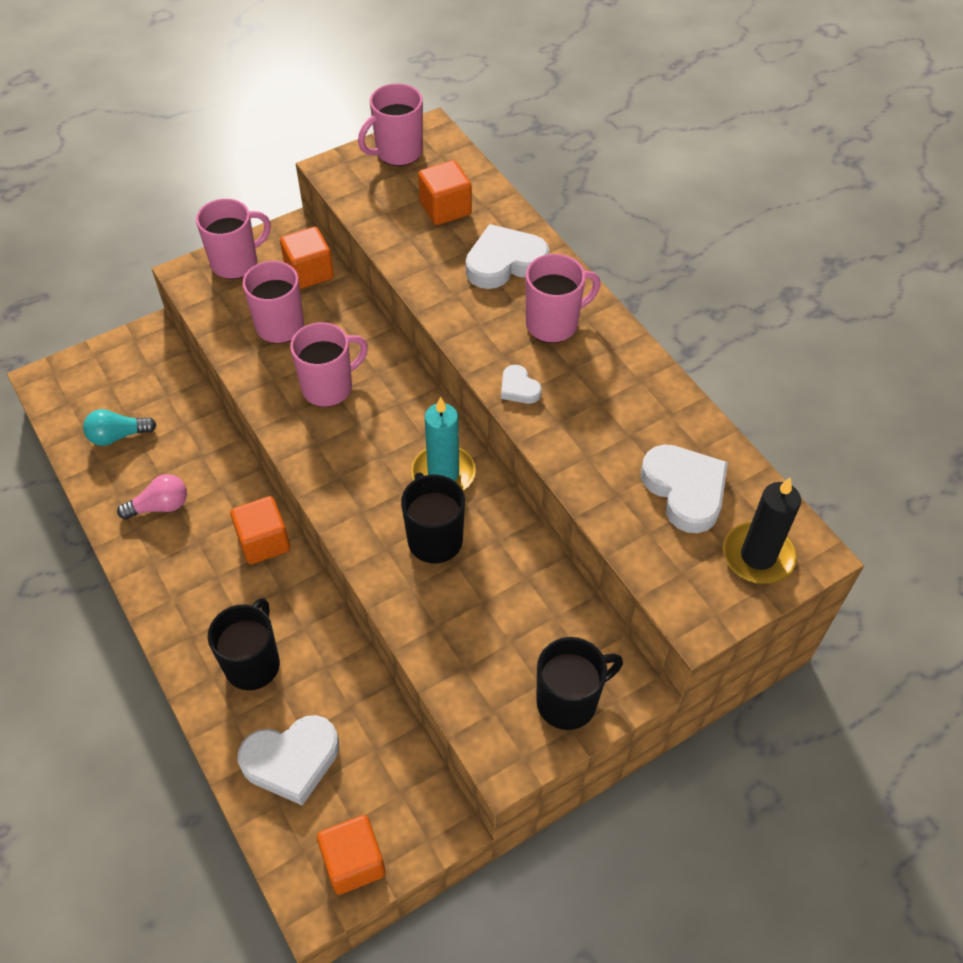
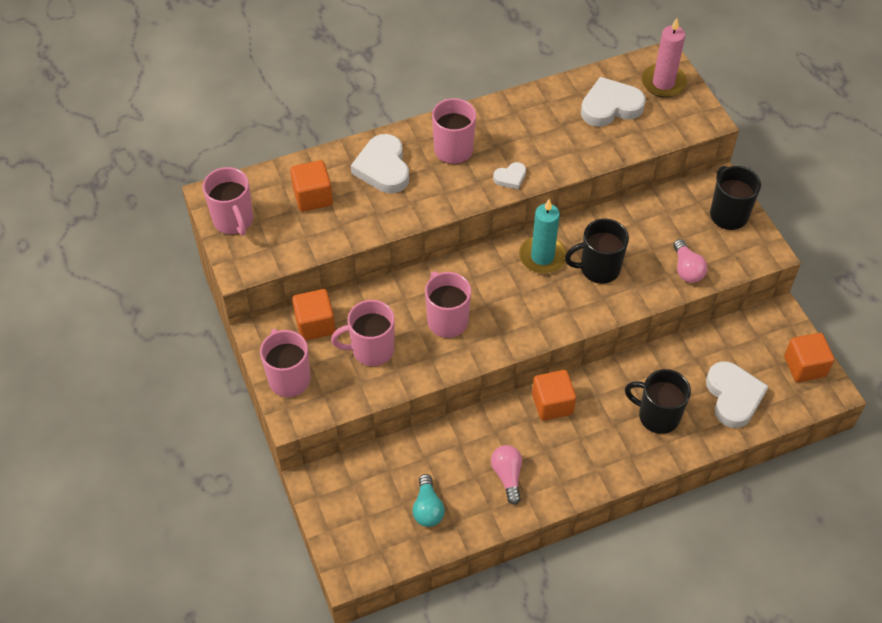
camera: 80 degrees left, 0 degrees up
black candle [723,477,801,584] -> pink candle [642,18,687,97]
none -> pink light bulb [673,239,707,283]

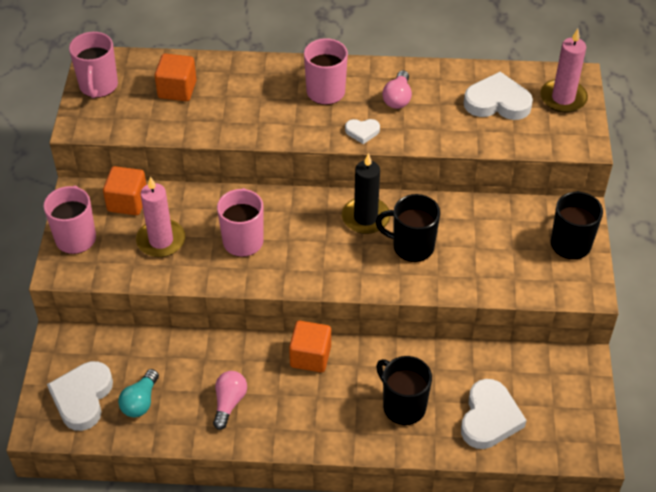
camera: 25 degrees right, 5 degrees down
pink mug [331,300,395,366] -> pink candle [136,177,185,257]
white heart [351,134,409,193] -> white heart moved to [47,361,113,431]
turquoise candle [519,199,567,274] -> black candle [342,153,390,234]
pink light bulb [673,239,707,283] -> pink light bulb moved to [382,71,412,109]
orange cube [784,333,834,382] -> none

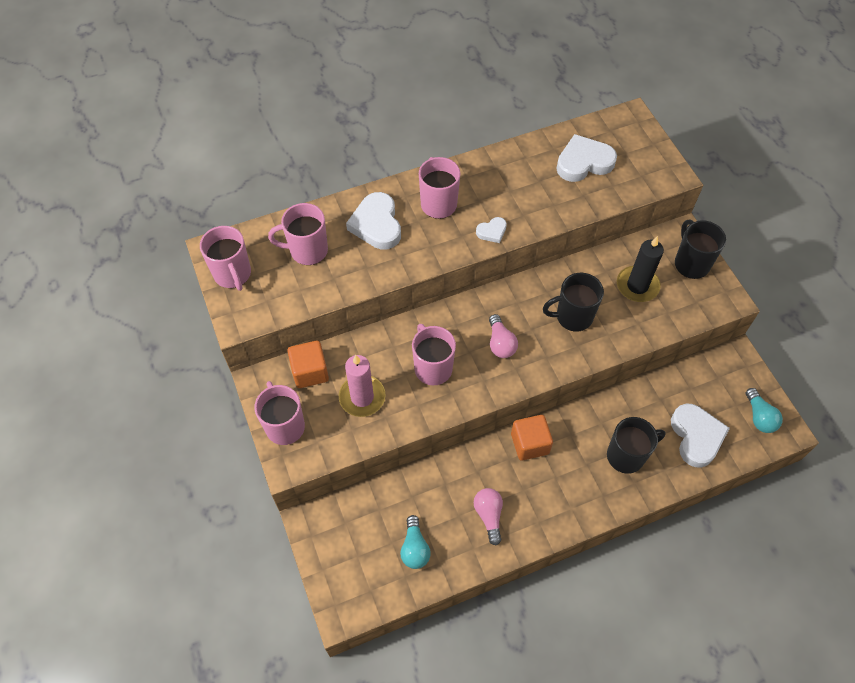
camera: 25 degrees left, 10 degrees up
white heart [47,361,113,431] -> white heart moved to [346,192,401,250]
orange cube [155,53,197,101] -> pink mug [268,203,328,265]
black candle [342,153,390,234] -> black candle moved to [617,236,664,302]
black mug [376,356,432,425] -> black mug turned 135 degrees clockwise [607,417,666,474]
pink light bulb [382,71,412,109] -> pink light bulb moved to [489,314,518,358]
pink candle [540,29,588,113] -> none
none -> turquoise light bulb [746,388,783,433]

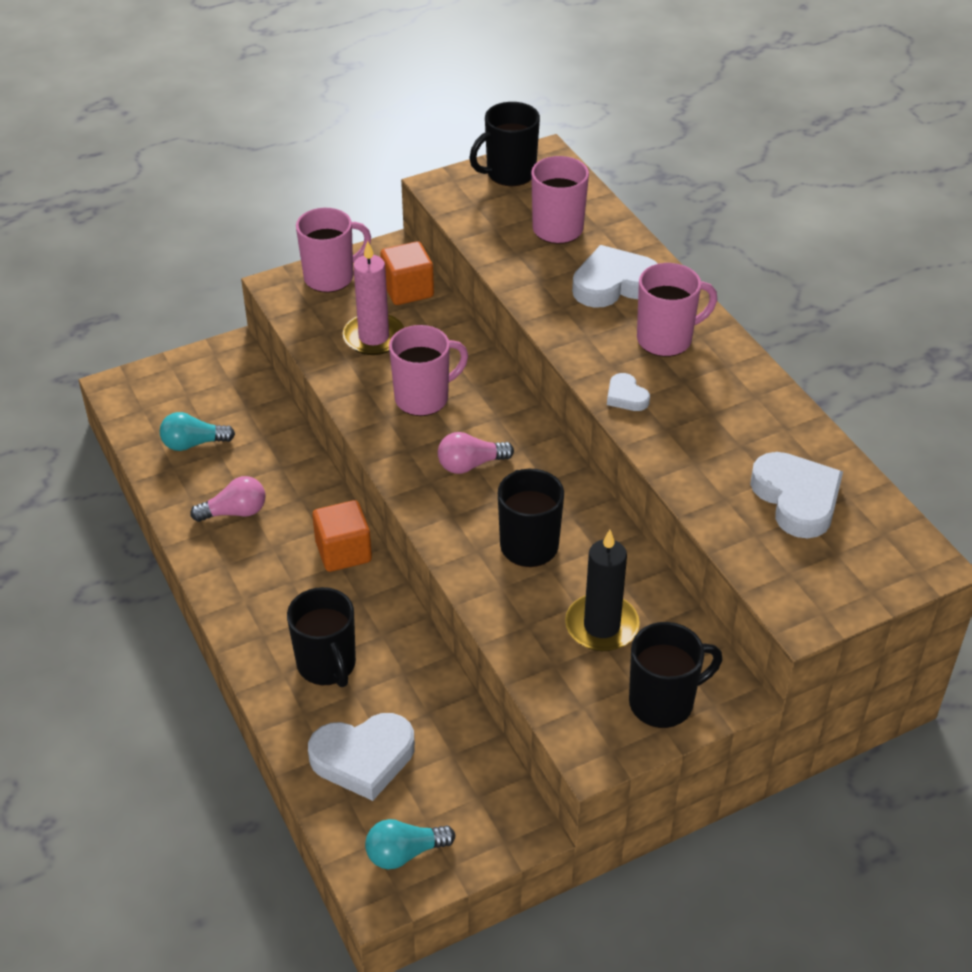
camera: 85 degrees right, 15 degrees down
pink mug [200,226,251,291] -> black mug [469,102,540,186]

